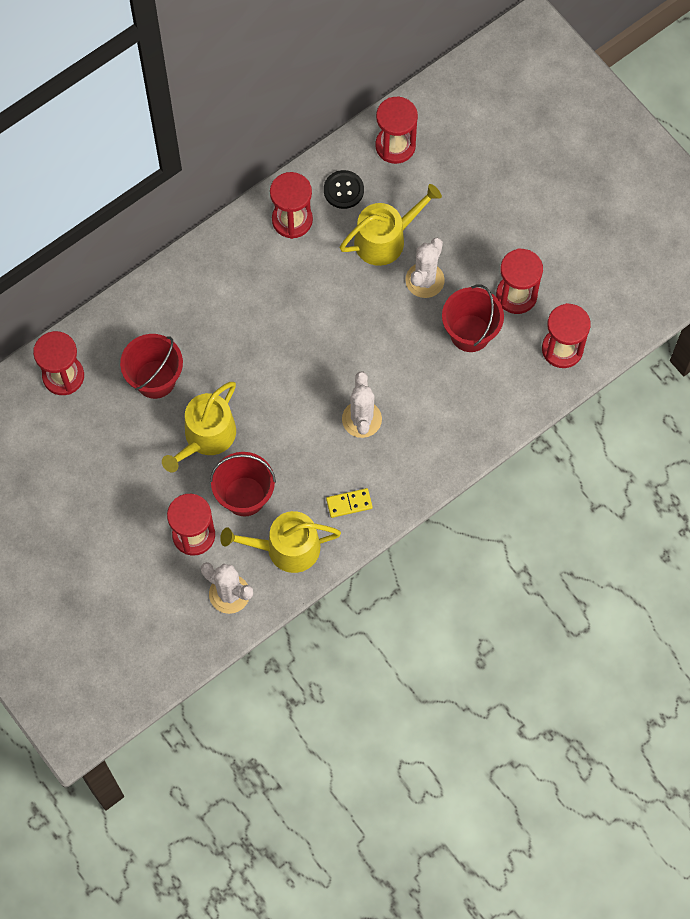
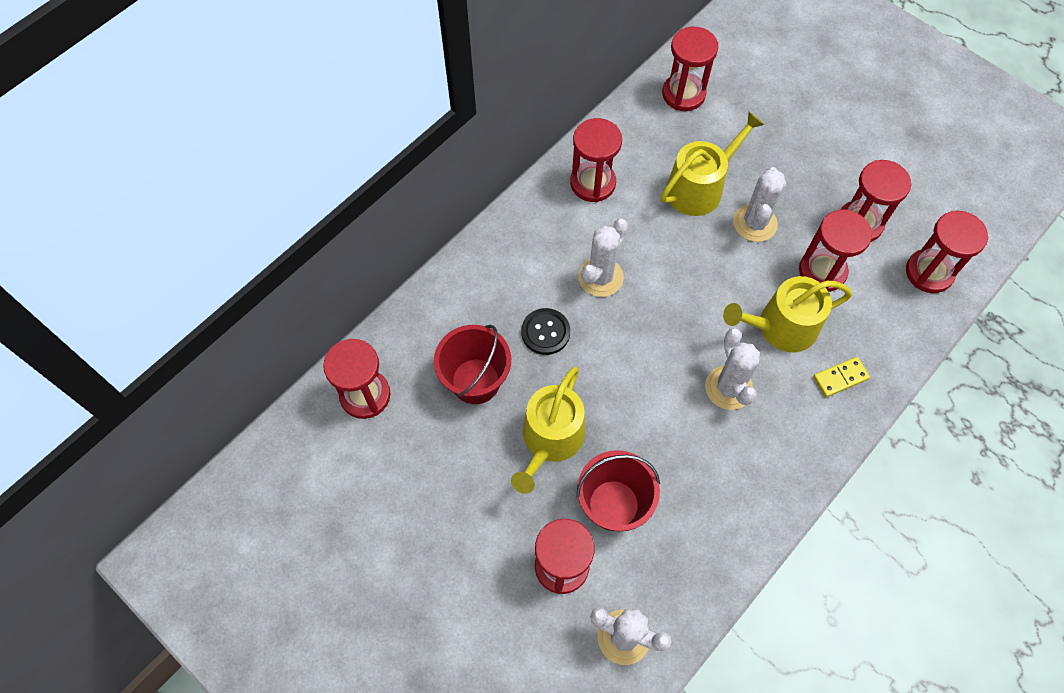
camera: 10 degrees left, 5 degrees down
yellow watering can [220,511,341,573] -> yellow watering can moved to [723,276,852,352]
black button [324,170,364,209] -> black button moved to [521,308,570,355]
yellow domino [326,488,373,518] -> yellow domino moved to [813,357,870,397]
red bucket [442,285,504,352] -> red hourglass [799,209,872,292]
none -> white cactus [578,219,628,297]

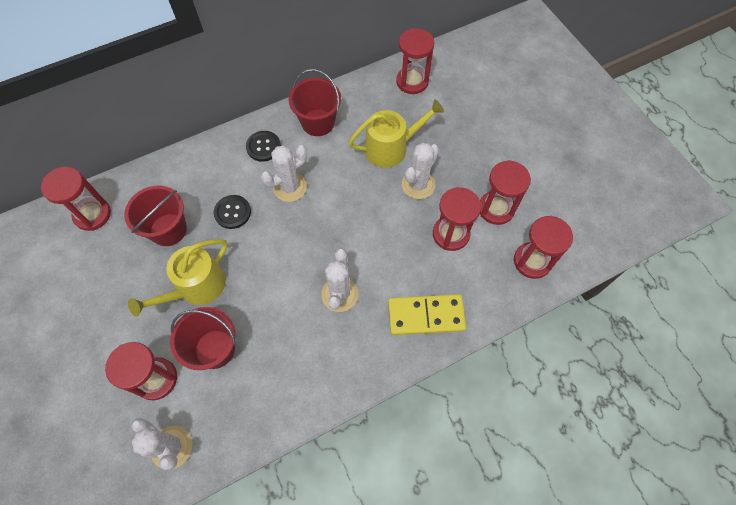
camera: 20 degrees right, 0 degrees up
red hourglass [570,118,622,202] -> red bucket [289,69,341,136]
yellow watering can [723,276,852,352] -> none
yellow domino [813,357,870,397] -> yellow domino [388,294,466,335], size x1.85
none -> black button [246,131,281,162]

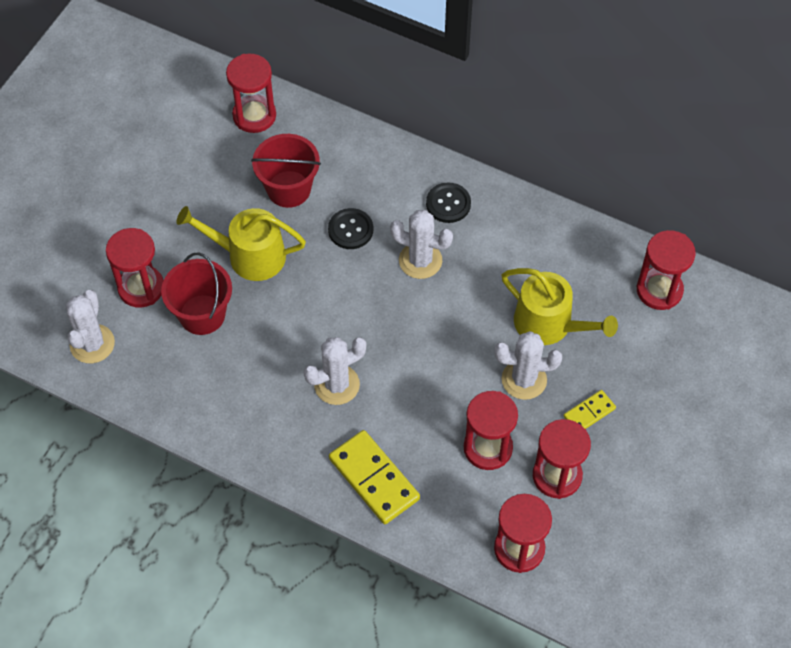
camera: 55 degrees right, 5 degrees down
red bucket [289,69,341,136] -> none
none -> yellow domino [564,390,616,429]

